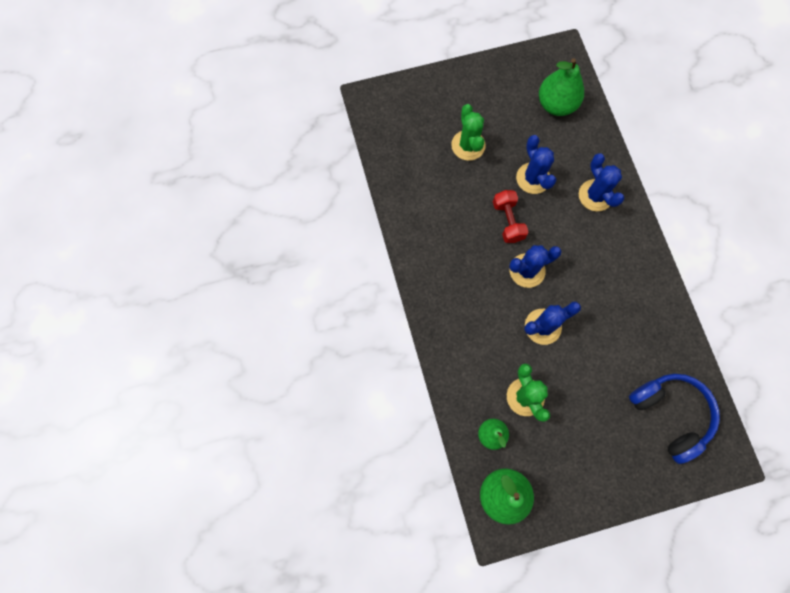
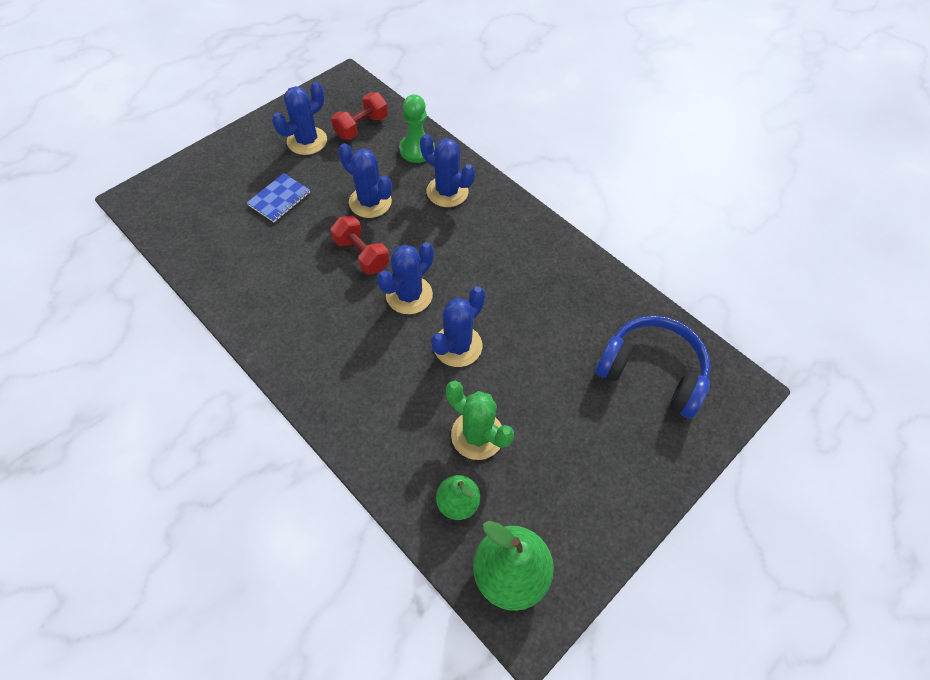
camera: 30 degrees left, 15 degrees down
green cactus [451,104,486,161] -> blue notebook [247,173,310,222]
green pear [539,58,584,116] -> red dumbbell [331,92,388,140]
none -> blue cactus [272,82,327,155]
none -> green pawn [399,94,435,163]

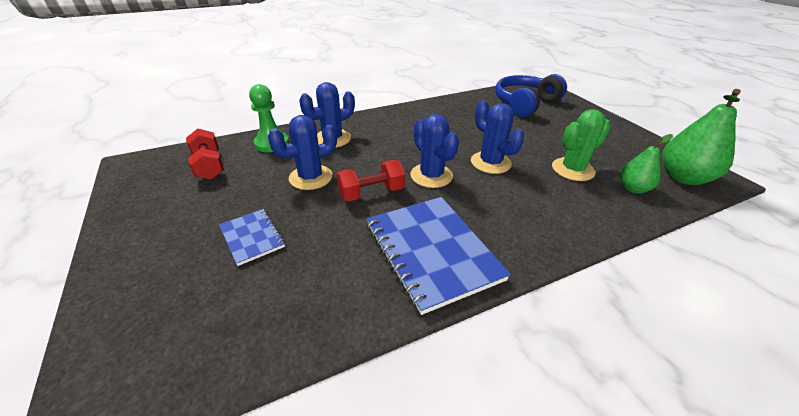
camera: 70 degrees left, 20 degrees down
blue cactus [272,82,327,155] -> none
none -> blue notebook [367,197,511,315]

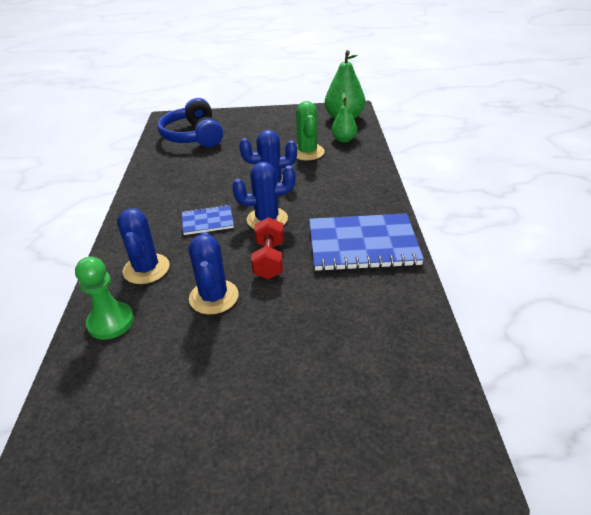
camera: 65 degrees left, 0 degrees up
red dumbbell [186,128,224,180] -> none
blue notebook [219,209,285,266] -> blue notebook moved to [182,205,234,235]

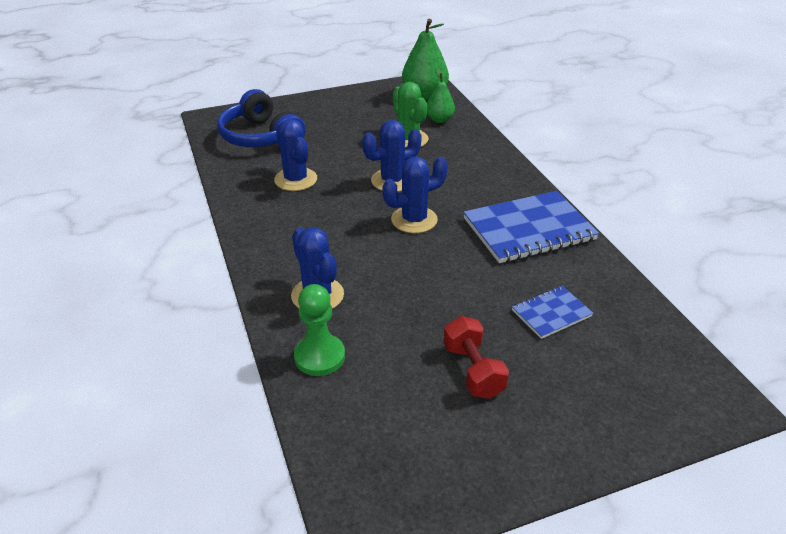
camera: 20 degrees left, 0 degrees up
blue notebook [182,205,234,235] -> blue notebook moved to [512,286,593,339]
blue cactus [189,232,239,314] -> blue cactus moved to [274,119,317,191]
red dumbbell [251,217,284,279] -> red dumbbell moved to [443,316,509,399]

